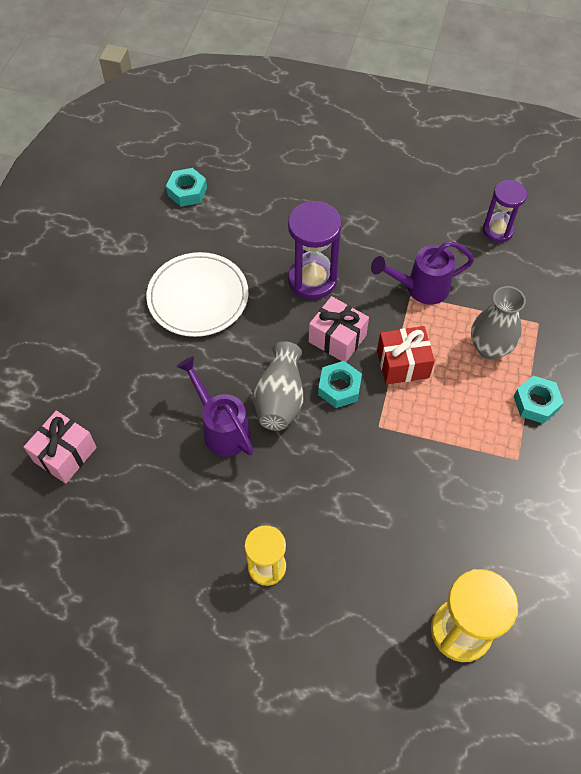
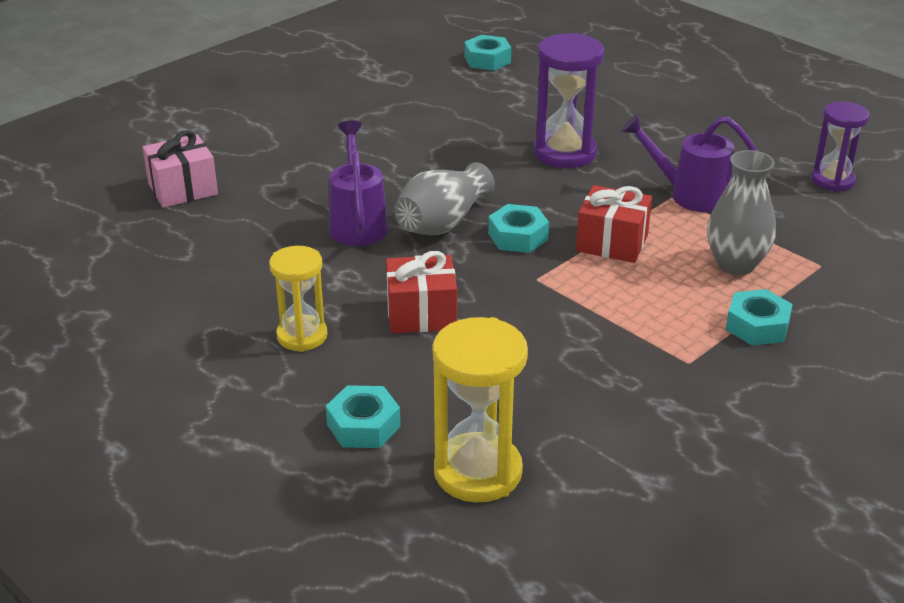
camera: 30 degrees right, 25 degrees down
white plate [146,252,248,337] -> none
pink gift [309,296,369,362] -> none
none -> turquoise nut [326,385,401,448]
none -> red gift [386,251,457,333]

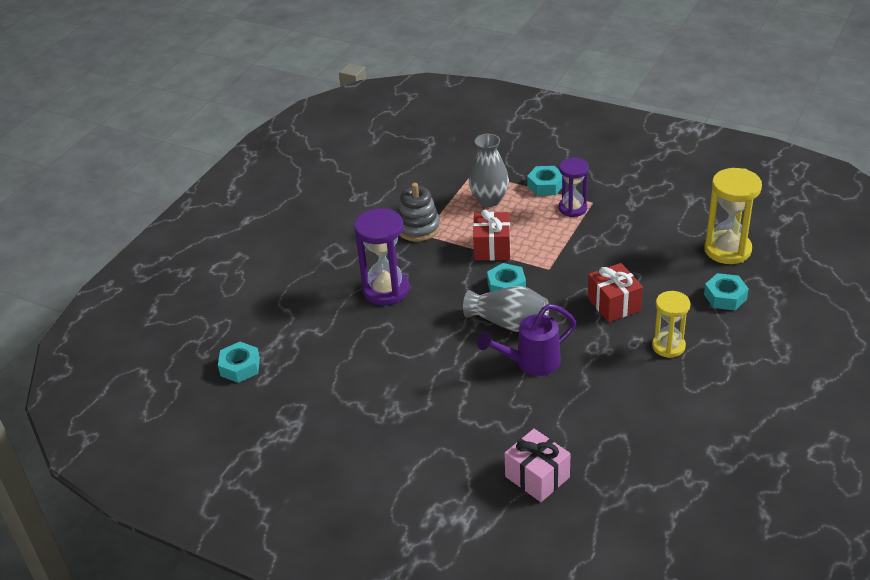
camera: 105 degrees left, 5 degrees up
purple watering can [621,114,758,212] -> grey stacking toy [397,183,440,241]
purple hourglass [812,102,870,192] -> purple hourglass moved to [559,158,589,217]

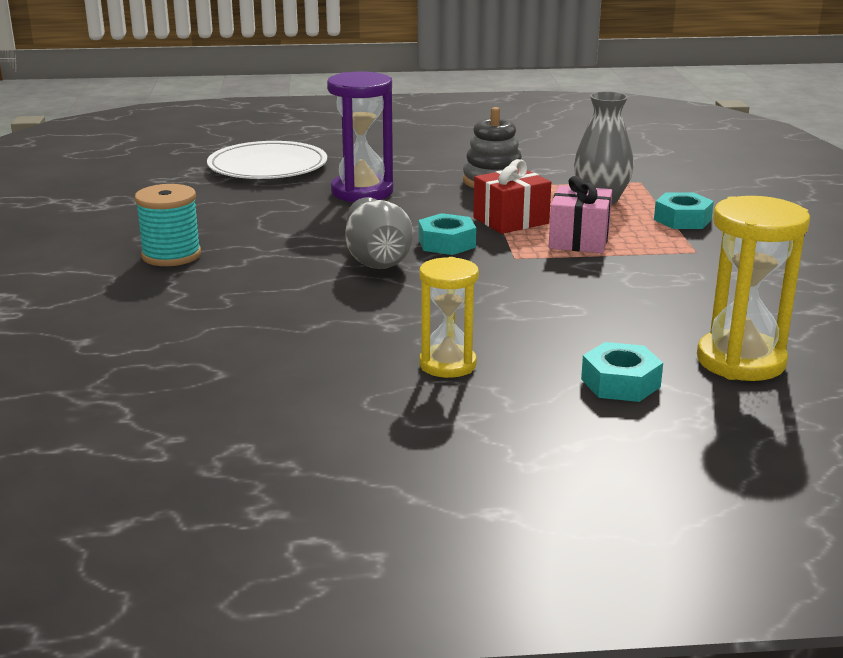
camera: 55 degrees right, 15 degrees down
turquoise nut [218,342,260,383] -> none
purple watering can [477,304,576,376] -> none
pink gift [505,429,570,502] -> pink gift moved to [549,176,612,253]
purple hourglass [559,158,589,217] -> none
red gift [588,263,643,322] -> none
none -> turquoise spool [135,184,201,266]
none -> white plate [207,141,327,179]

